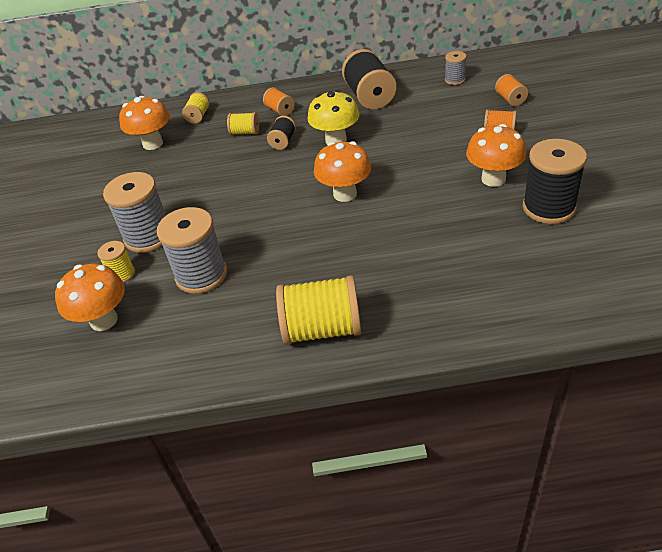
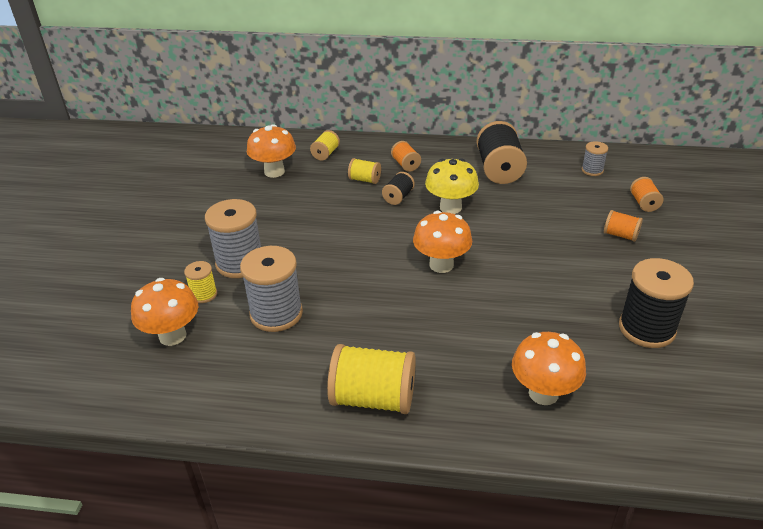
camera: 10 degrees right, 5 degrees down
orange mushroom [466,124,526,187] -> orange mushroom moved to [512,332,586,405]

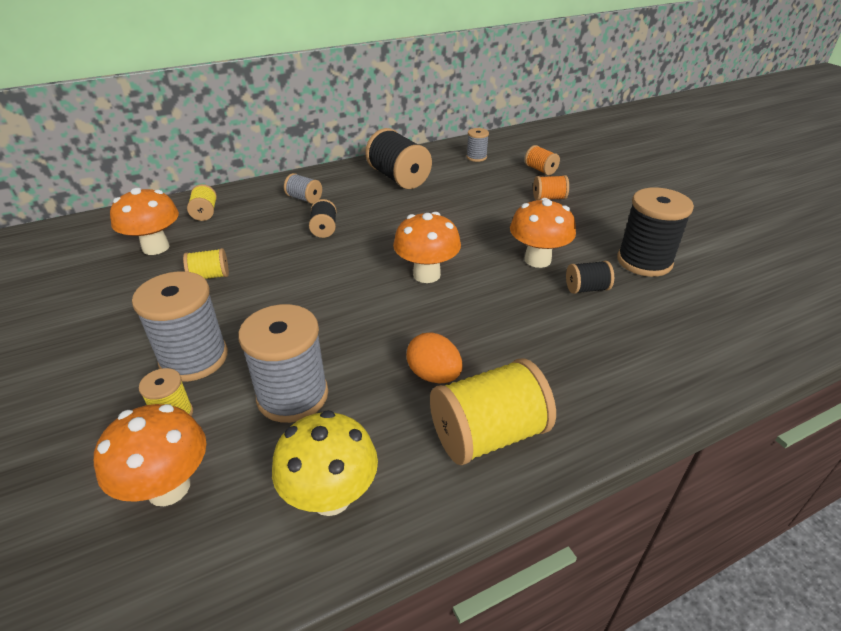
camera: 35 degrees left, 0 degrees up
yellow spool [348,158,381,184] -> yellow spool moved to [183,248,229,279]
orange spool [391,141,421,172] -> grey spool [284,173,322,204]
yellow mushroom [425,158,479,214] -> yellow mushroom moved to [272,410,378,516]
orange mushroom [512,332,586,405] -> orange mushroom moved to [510,198,576,268]
none -> orange egg [406,332,463,383]
none -> black spool [566,261,614,294]

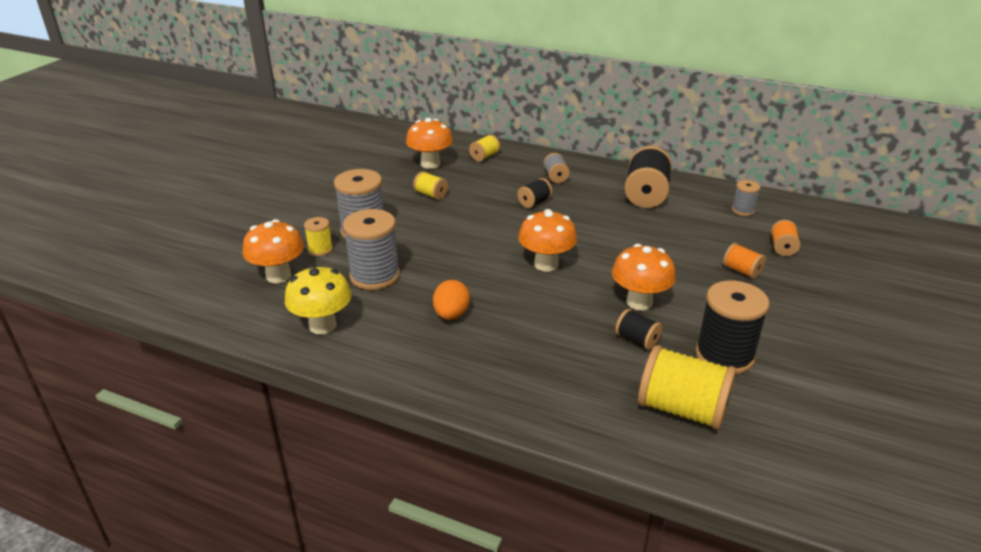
camera: 50 degrees right, 5 degrees down
yellow spool [430,358,556,465] -> yellow spool moved to [638,345,736,430]

